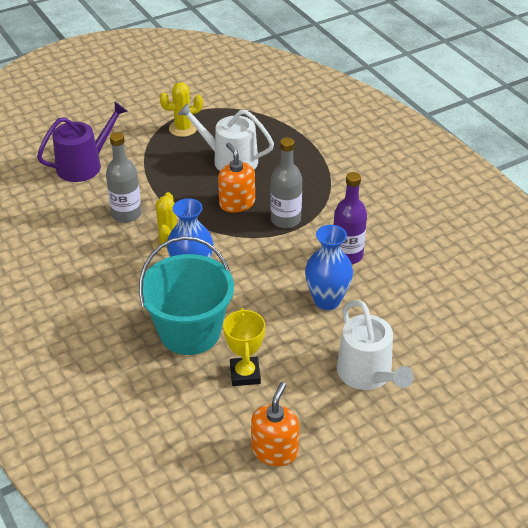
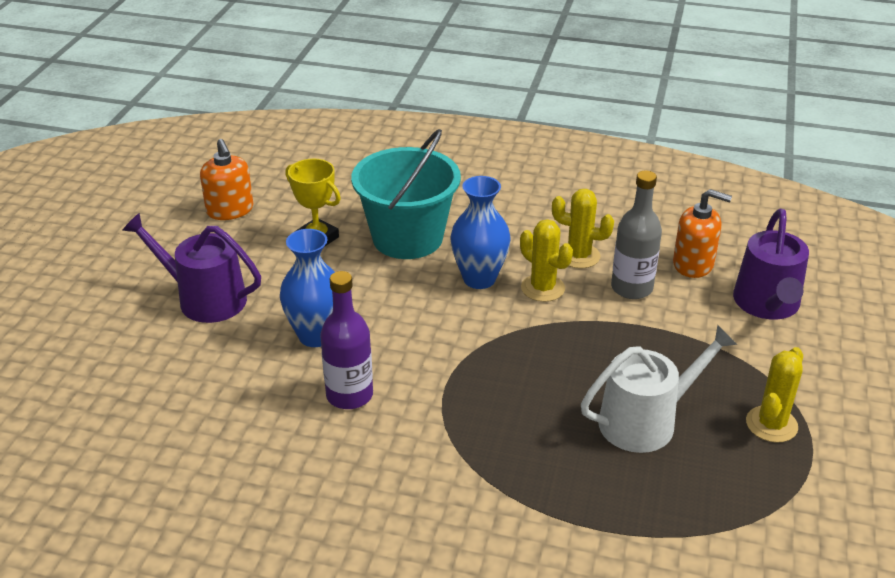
camera: 135 degrees right, 5 degrees down
orange soap dispenser [218,143,255,213] -> orange soap dispenser moved to [673,189,732,278]
grey bottle [270,137,302,228] -> none
white watering can [336,300,414,390] -> purple watering can [122,213,261,323]
none -> yellow cactus [552,189,614,269]

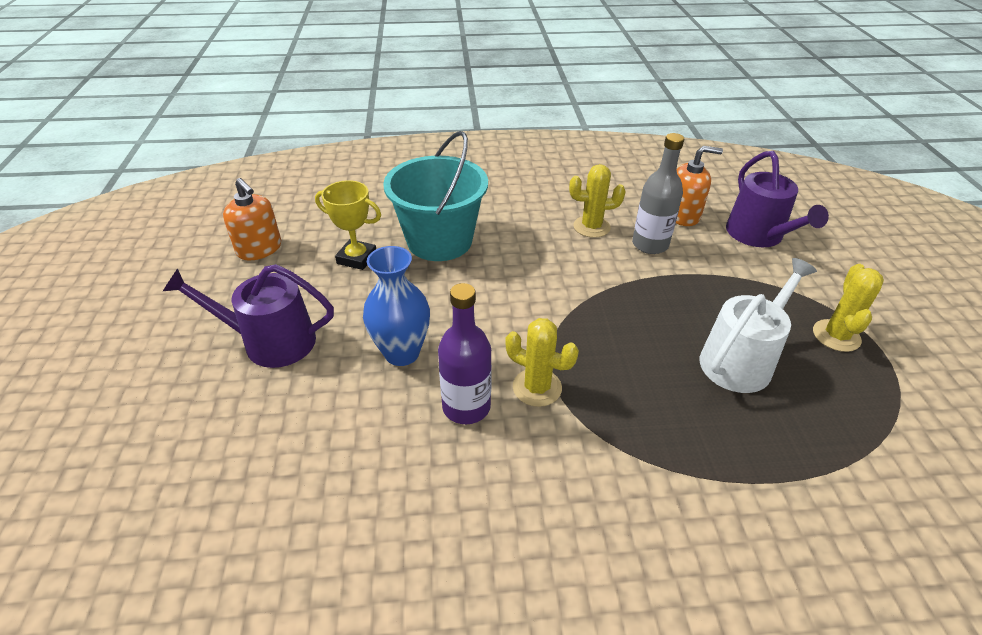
camera: 20 degrees left, 5 degrees up
blue vase [450,176,511,289] -> none
yellow cactus [520,219,573,302] -> yellow cactus moved to [505,318,579,407]

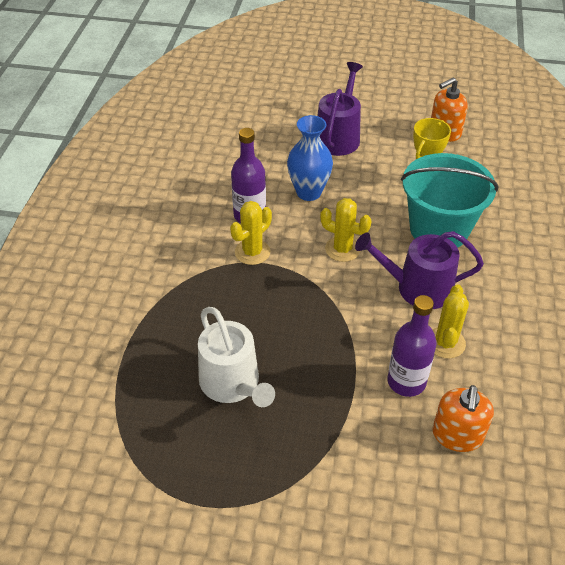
camera: 105 degrees right, 5 degrees up
grey bottle [632,133,684,254] -> purple bottle [387,295,437,397]
purple watering can [726,151,829,247] -> purple watering can moved to [355,231,484,309]
yellow cactus [813,264,884,352] -> yellow cactus moved to [320,198,372,262]

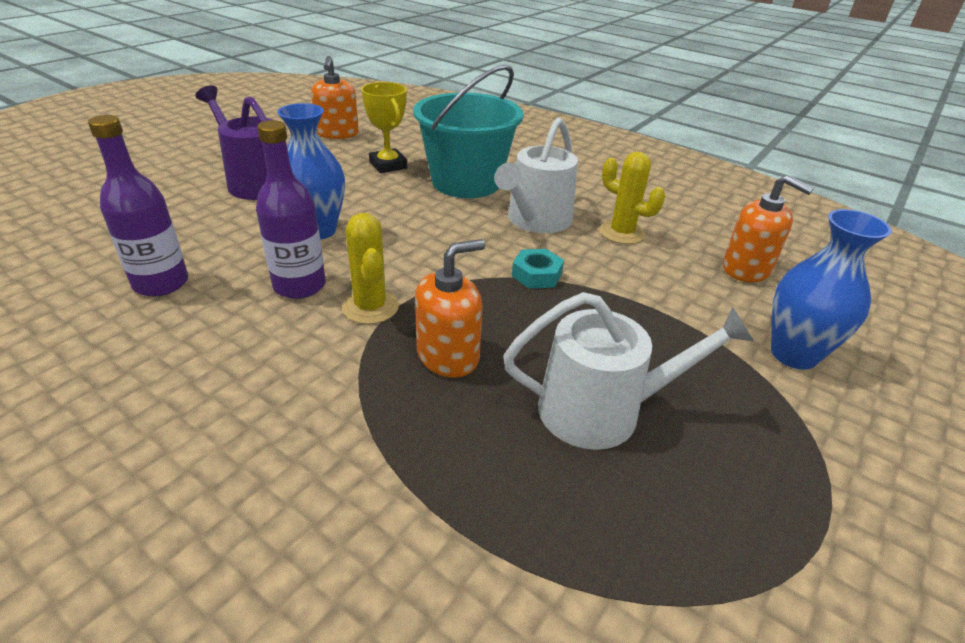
camera: 65 degrees left, 10 degrees down
yellow cactus [320,198,372,262] -> none
purple watering can [355,231,484,309] -> white watering can [494,118,578,233]
purple bottle [387,295,437,397] -> purple bottle moved to [88,115,188,297]
none -> orange soap dispenser [415,239,485,378]
none -> turquoise nut [512,249,564,289]
none -> blue vase [771,209,892,370]

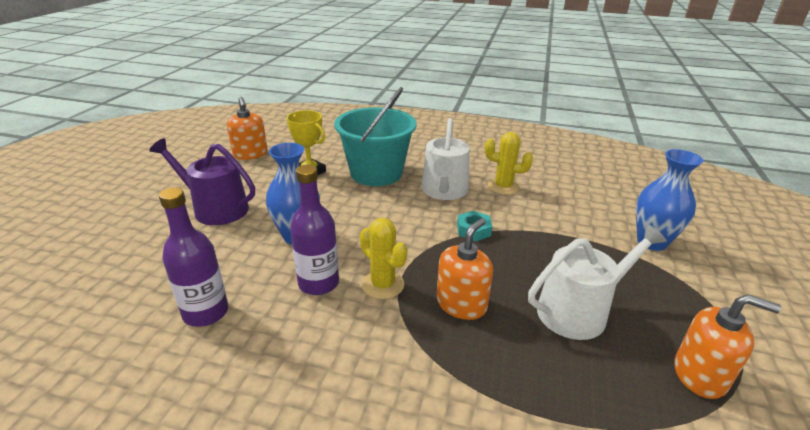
camera: 20 degrees left, 5 degrees down
orange soap dispenser [723,175,814,282] -> orange soap dispenser moved to [674,294,781,399]

